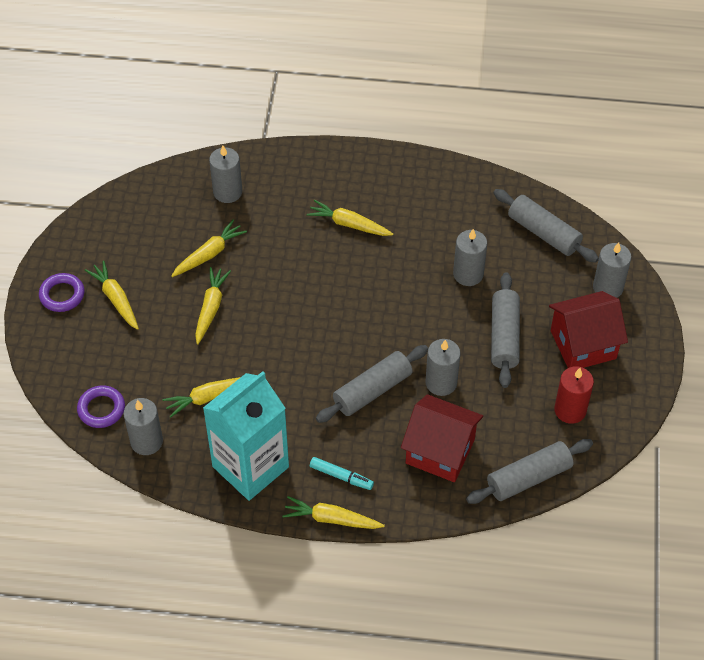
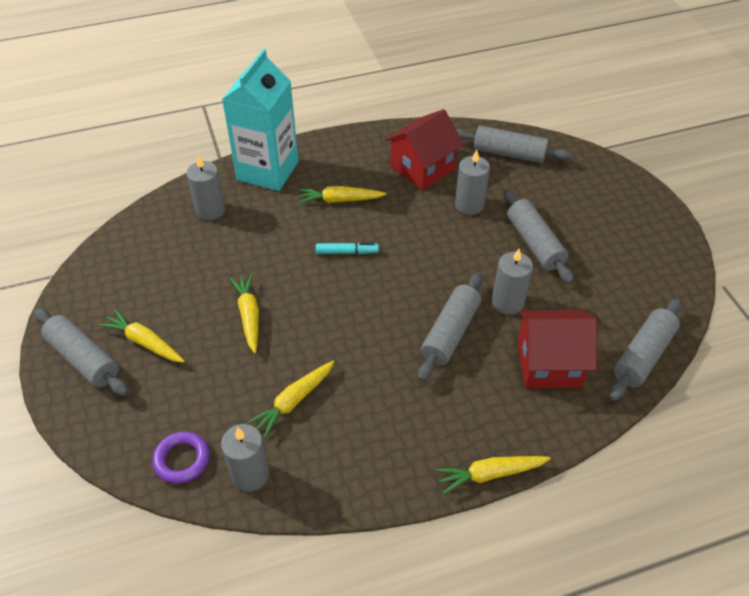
camera: 25 degrees left, 5 degrees down
purple ring [39,273,84,312] -> grey rolling pin [34,308,129,396]
yellow carrot [171,220,247,277] -> none
turquoise carton [203,371,289,501] -> turquoise carton moved to [221,49,298,191]
turquoise marker [310,457,374,490] -> turquoise marker moved to [316,243,379,254]
red house [549,291,628,368] -> red house moved to [385,109,464,190]
red candle [554,366,594,424] -> none
grey candle [593,242,631,298] -> none

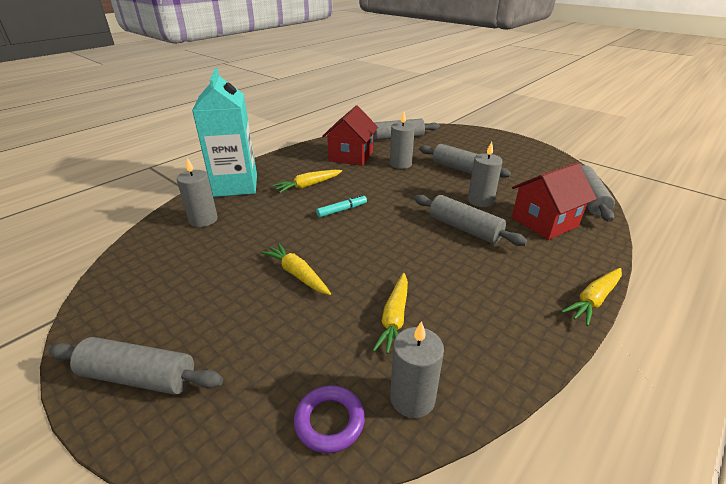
camera: 30 degrees left, 15 degrees down
yellow carrot [99,309,185,363] -> none
grey rolling pin [418,272,483,382] -> grey rolling pin turned 45 degrees counterclockwise [414,195,528,246]

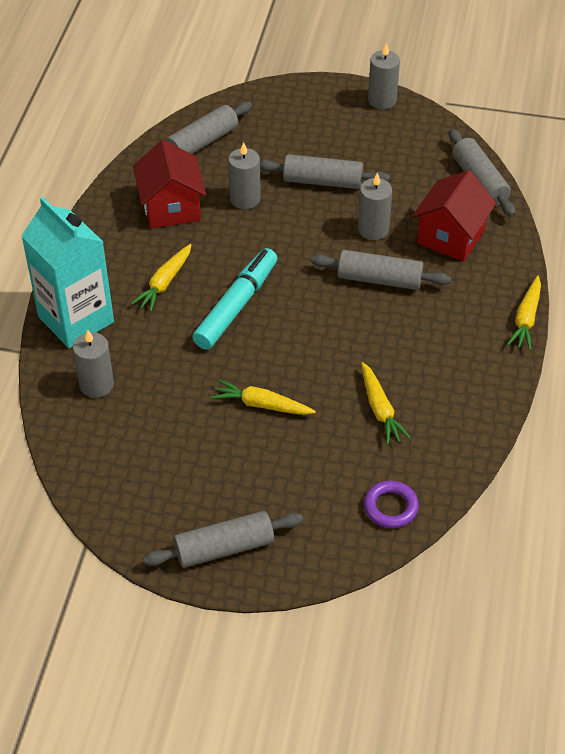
camera: 30 degrees left, 15 degrees up
turquoise marker [316,195,367,217] -> turquoise marker [192,248,277,350], size x2.03
grey candle [390,321,444,418] -> grey candle moved to [368,43,400,109]

